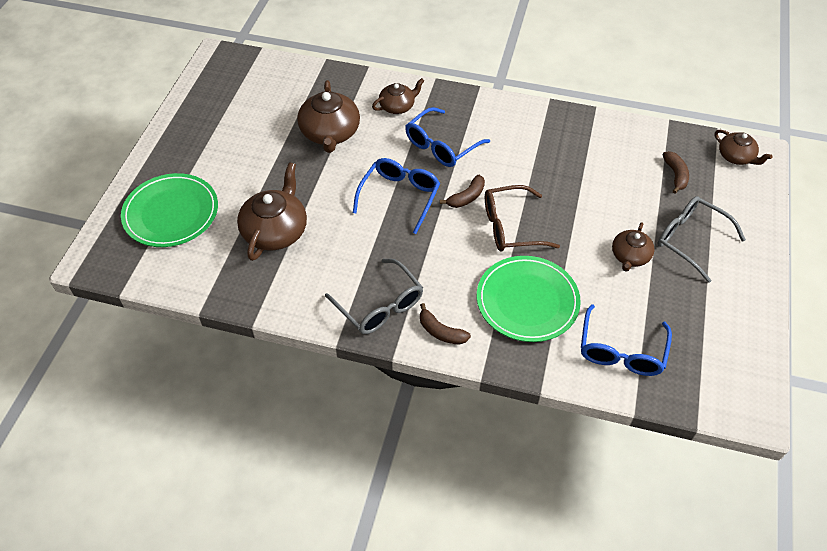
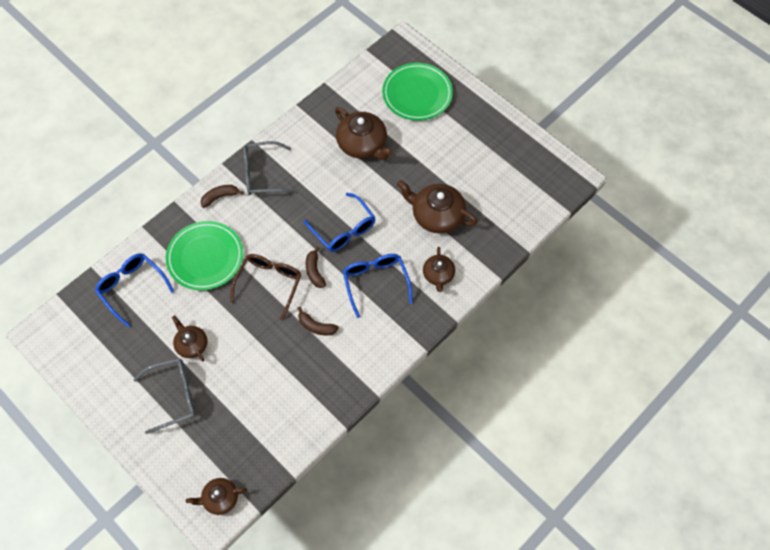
camera: 120 degrees right, 10 degrees up
brown banana [662,151,689,194] -> brown banana moved to [298,307,339,335]

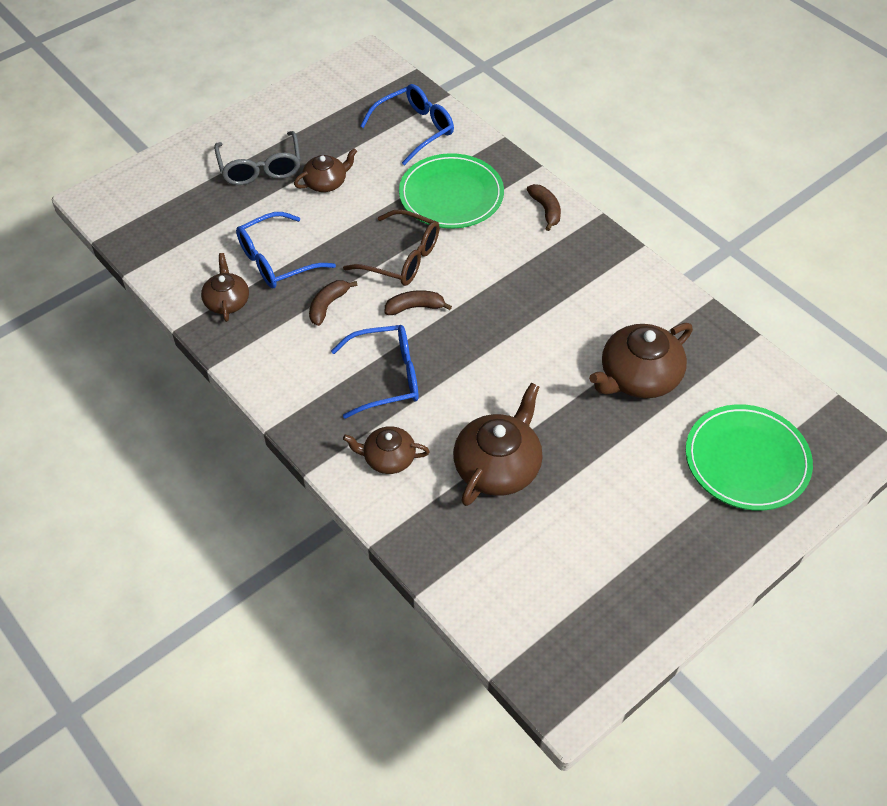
camera: 95 degrees right, 10 degrees down
brown teapot [186,478,247,515] -> brown teapot moved to [201,253,249,322]
grey glasses [243,141,296,195] -> none
blue glasses [303,193,376,252] -> blue glasses moved to [236,212,336,288]

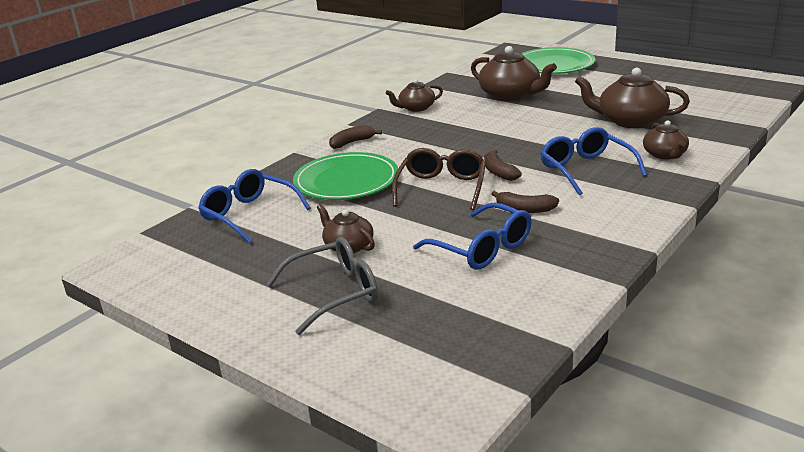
camera: 100 degrees left, 25 degrees down
brown teapot [201,253,249,322] -> brown teapot moved to [385,79,443,112]

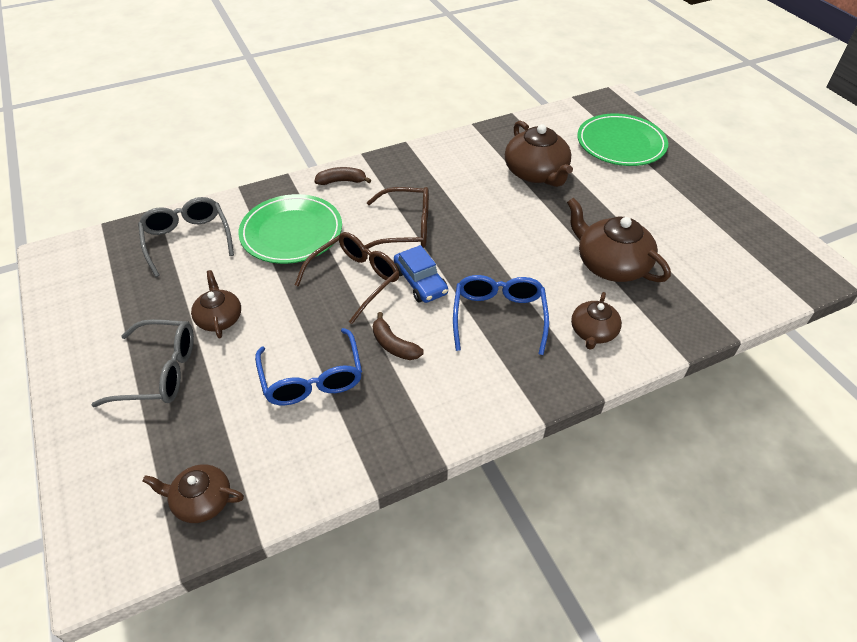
camera: 25 degrees right, 20 degrees up
blue glasses [198,169,311,244] -> grey glasses [138,197,234,277]
brown teapot [385,79,443,112] -> brown teapot moved to [142,464,244,523]
brown banana [484,150,522,181] -> blue car [394,245,448,303]
none -> brown glasses [365,187,429,249]

